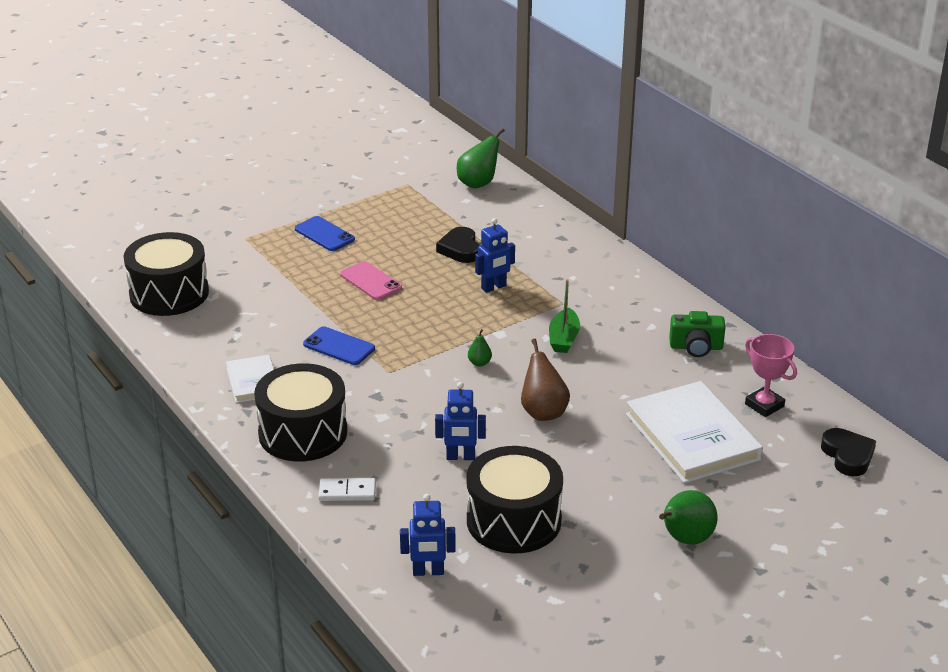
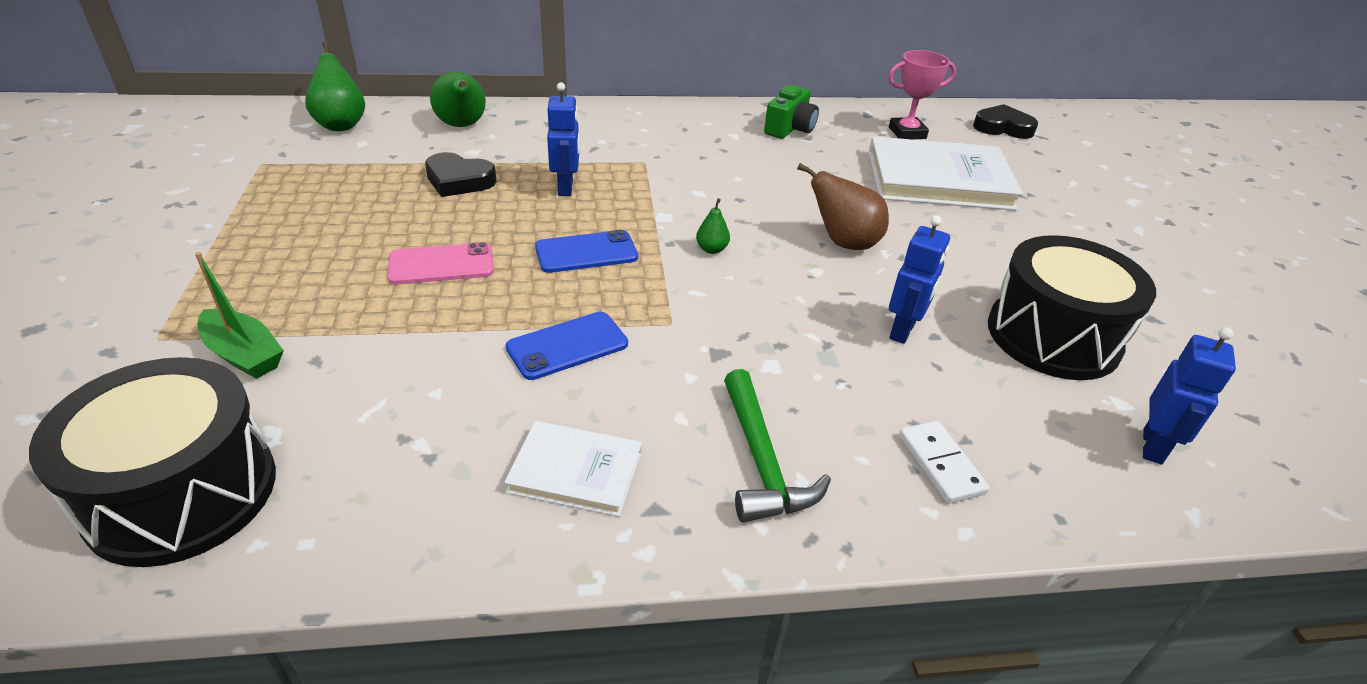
camera: 65 degrees left, 5 degrees up
black drum [254,363,347,462] -> green hammer [724,369,831,523]
blue phone [295,216,355,251] -> blue phone moved to [535,230,638,273]
white domino [318,478,376,501] -> white domino turned 45 degrees counterclockwise [899,421,990,503]
green boat [549,279,580,353] -> green boat moved to [195,252,284,379]
green pear [659,490,718,545] -> green pear moved to [430,72,486,127]

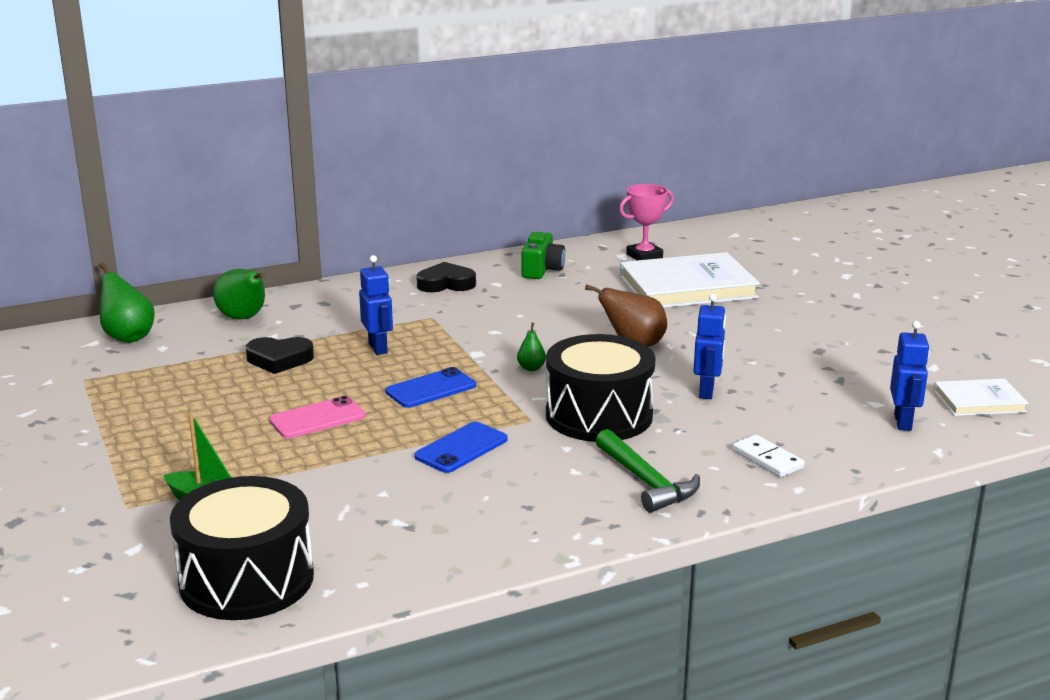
camera: 15 degrees left, 15 degrees down
white book [504,421,642,517] -> white book moved to [933,378,1029,416]
black heart [973,104,1038,139] -> black heart moved to [416,262,476,292]
black drum [988,235,1156,380] -> black drum moved to [546,334,656,442]

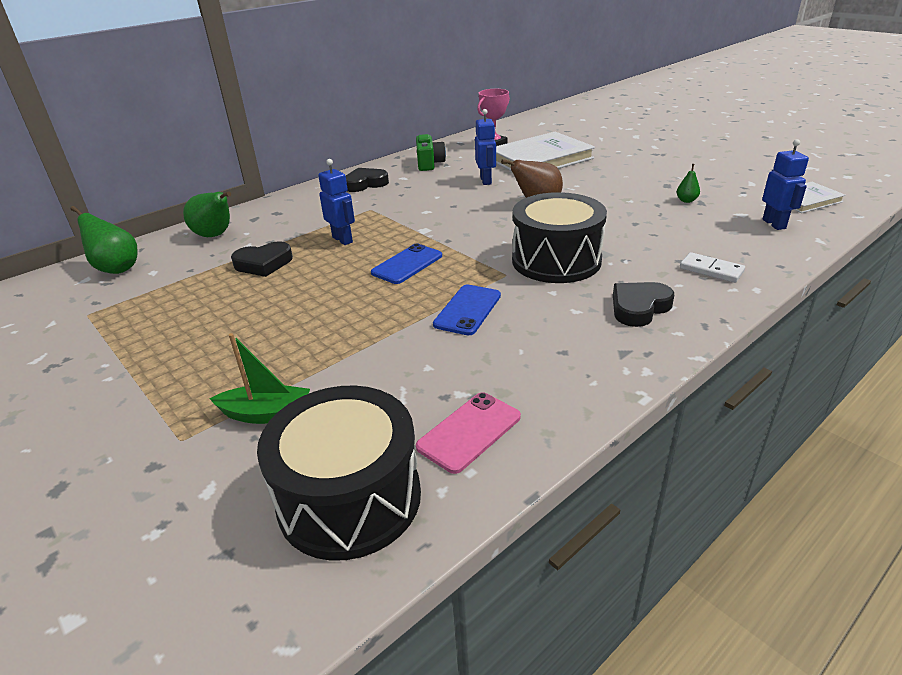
camera: 15 degrees left, 10 degrees up
pink phone [269,396,365,438] -> pink phone moved to [416,392,521,474]
green pear [517,323,546,371] -> green pear moved to [677,164,700,203]
green hammer [596,429,700,513] -> black heart [613,282,674,327]
blue robot [693,293,726,399] -> blue robot moved to [475,109,496,185]

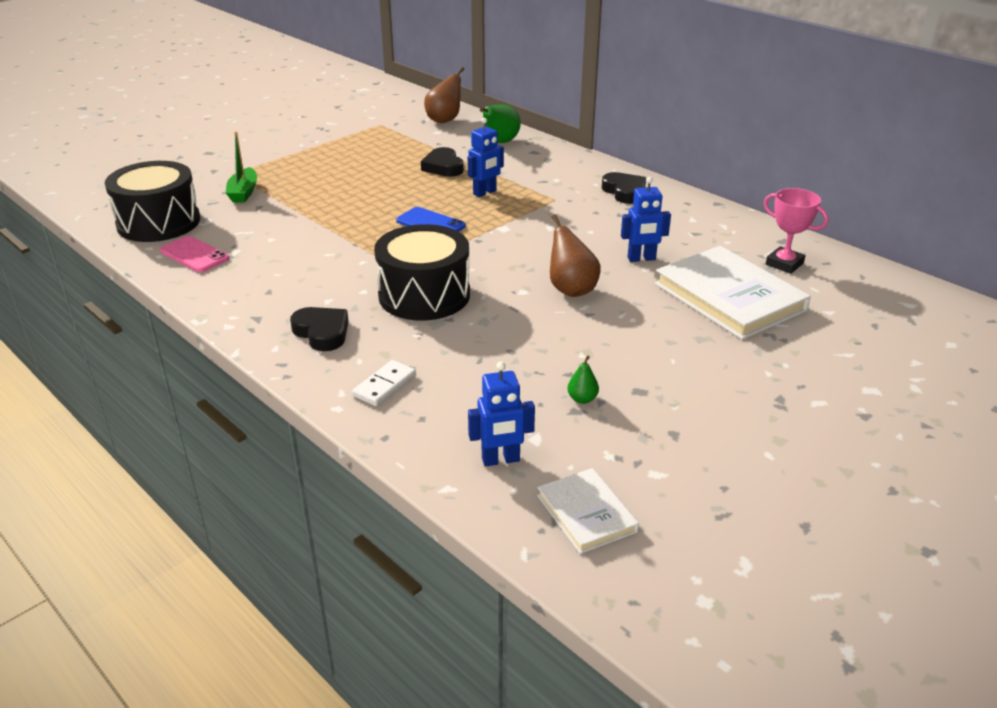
camera: 85 degrees right, 0 degrees up
green pear [70,206,138,274] -> brown pear [424,67,464,123]
green camera [416,134,446,171] -> none
blue phone [433,285,501,335] -> none

